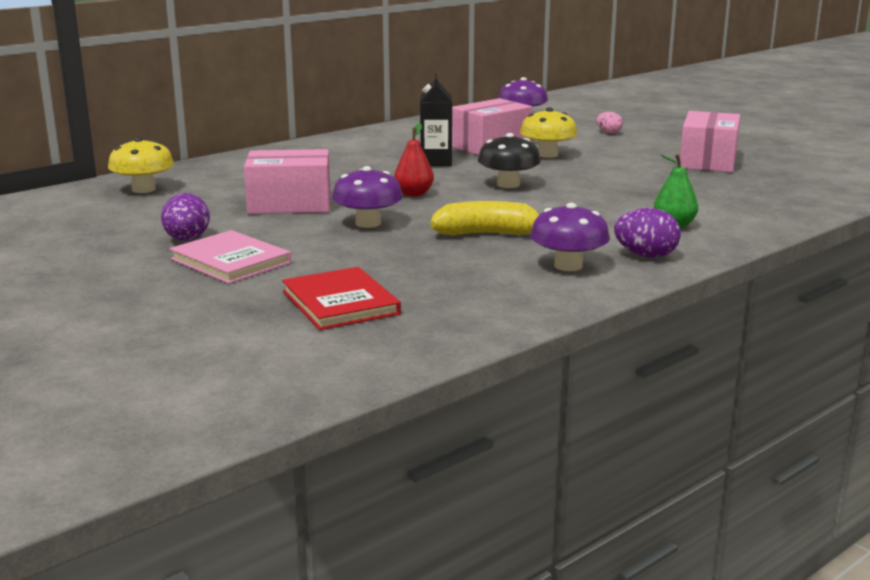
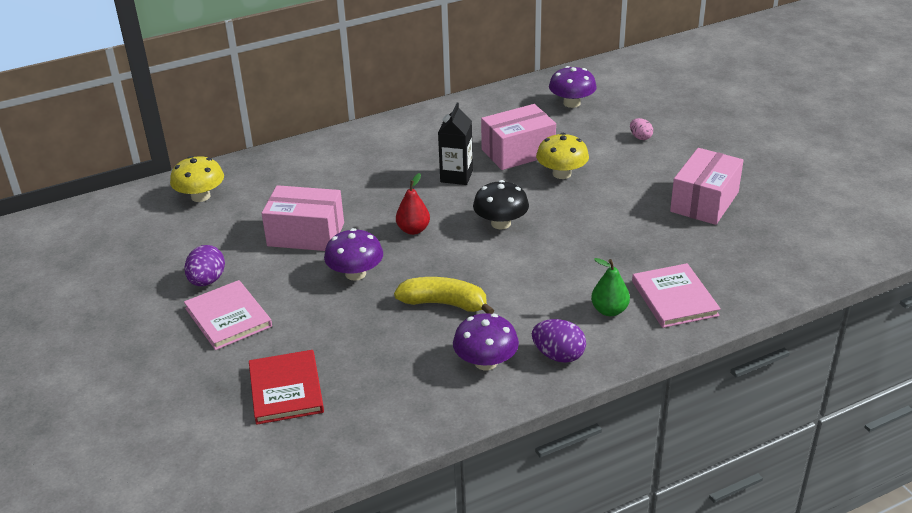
camera: 15 degrees right, 15 degrees up
none -> pink book [632,263,721,328]

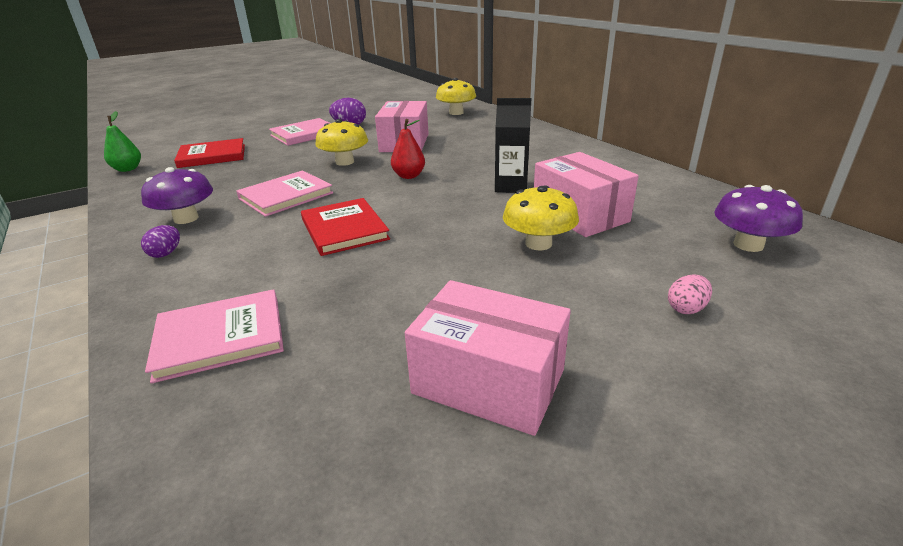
camera: 85 degrees right, 5 degrees down
purple mushroom [324,228,383,281] -> yellow mushroom [315,119,368,166]
yellow banana [394,277,494,314] -> pink book [236,170,333,217]
black mushroom [473,180,529,229] -> none
purple egg [532,319,586,363] -> purple egg [141,225,180,258], size x0.63
green pear [591,258,630,316] -> green pear moved to [104,111,141,172]
none -> red book [301,198,390,256]

